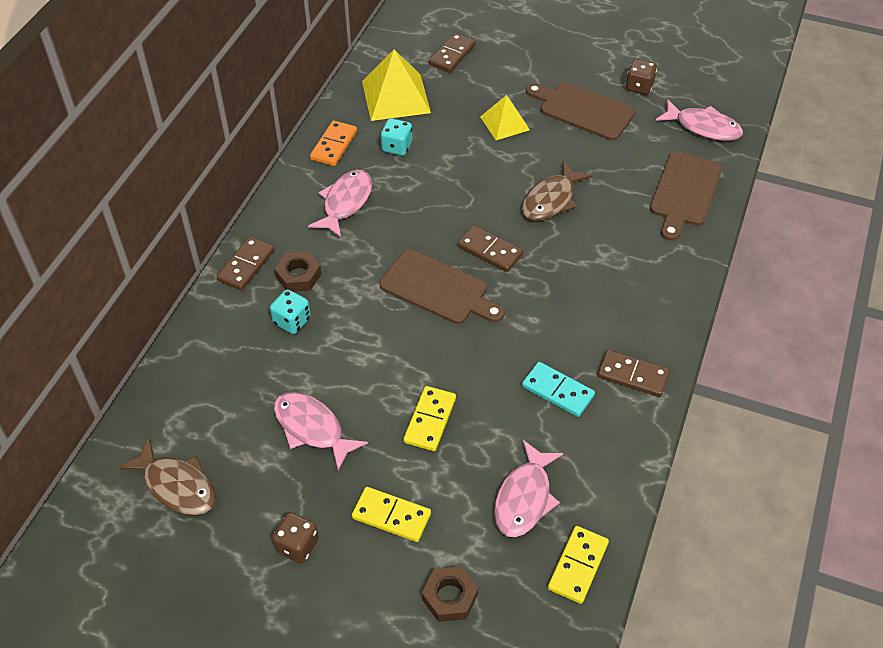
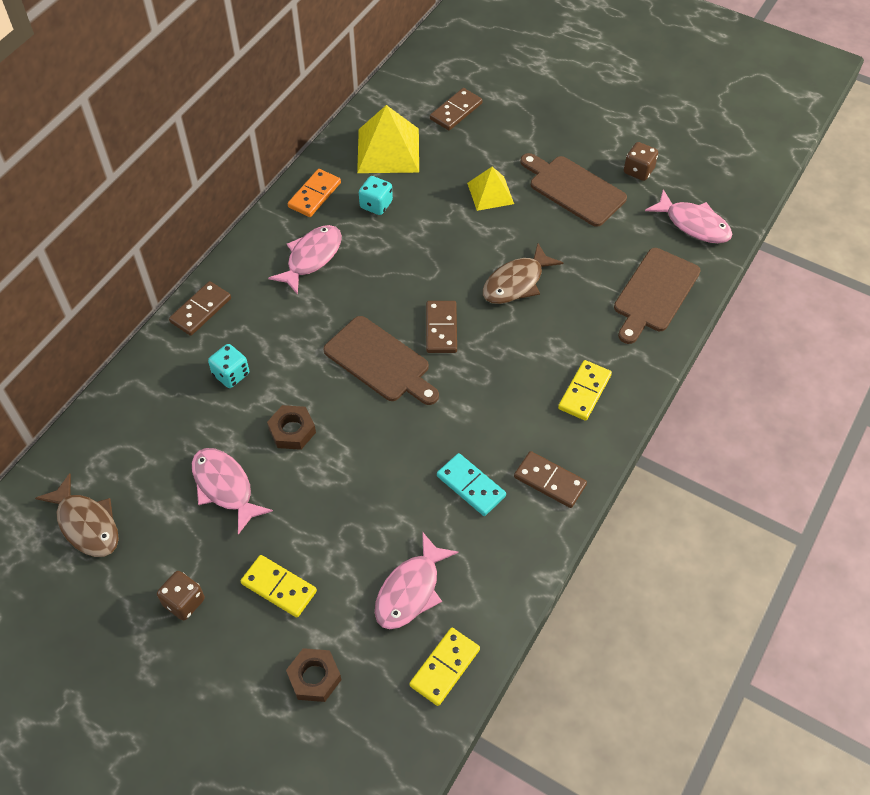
camera: 10 degrees right, 5 degrees up
brown nut [274,251,321,292] -> brown nut moved to [267,405,316,450]
yellow domino [403,386,456,451] -> yellow domino moved to [558,360,612,421]
brown domino [458,225,523,272] -> brown domino turned 45 degrees clockwise [426,301,457,353]

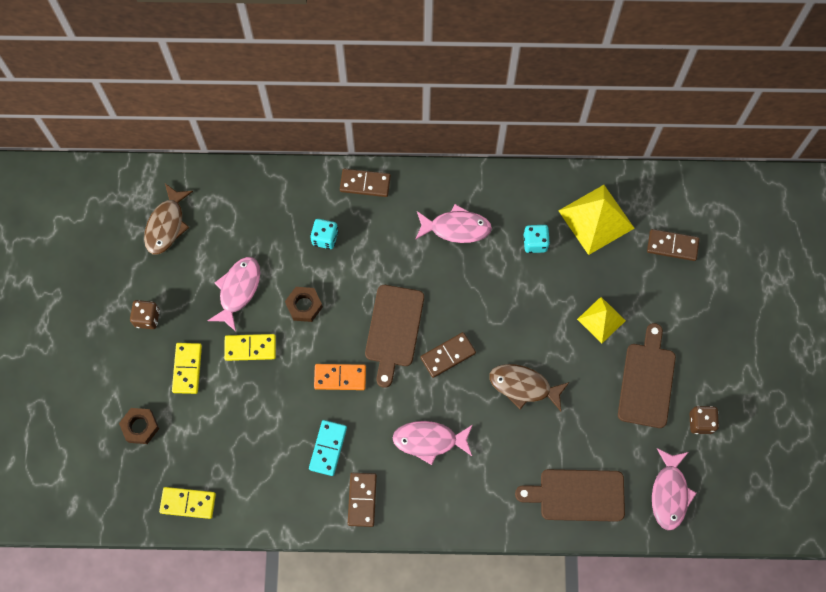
camera: 60 degrees right, 15 degrees up
orange domino [288,169,341,217] -> orange domino moved to [314,364,366,390]
pink fish [375,532,459,629] -> pink fish moved to [393,421,472,465]
yellow domino [558,360,612,421] -> yellow domino moved to [224,334,276,361]

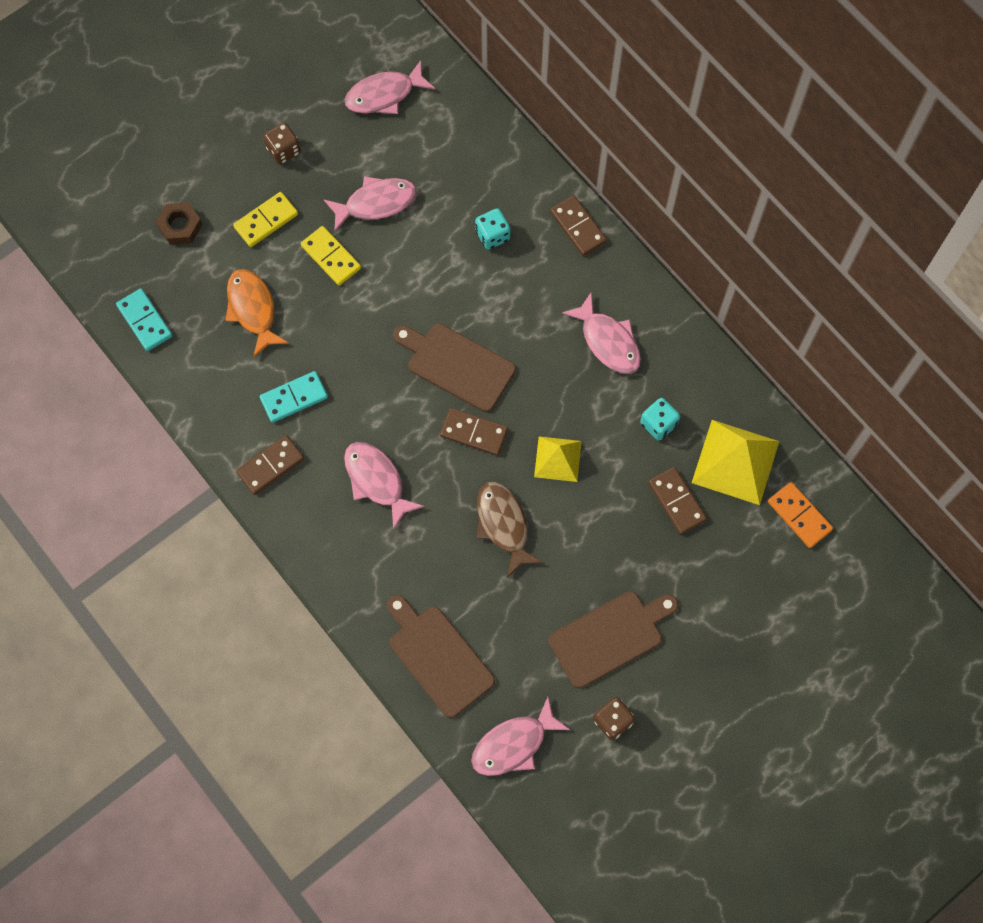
camera: 50 degrees right, 0 degrees up
brown fish [144,183,193,255] -> pink fish [344,60,435,114]
yellow domino [159,487,216,519] -> turquoise domino [116,288,172,351]
brown nut [285,287,323,322] -> none
orange domino [314,364,366,390] -> orange domino moved to [768,482,833,548]
brown cutting board [365,285,424,388] -> brown cutting board turned 60 degrees clockwise [393,323,516,412]
yellow pyramid [577,297,626,343] -> yellow pyramid moved to [534,436,582,482]
brown domino [647,229,699,261] -> brown domino moved to [648,467,707,534]
none -> orange fish [225,269,289,357]

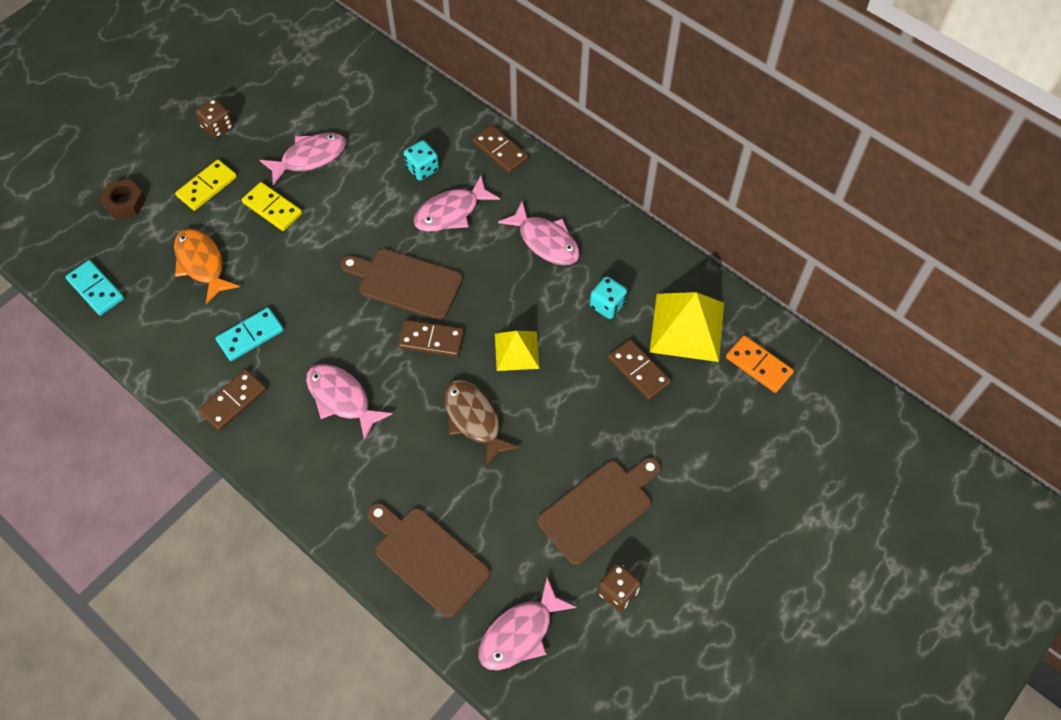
camera: 10 degrees left, 10 degrees down
pink fish [344,60,435,114] -> pink fish moved to [413,176,500,232]

